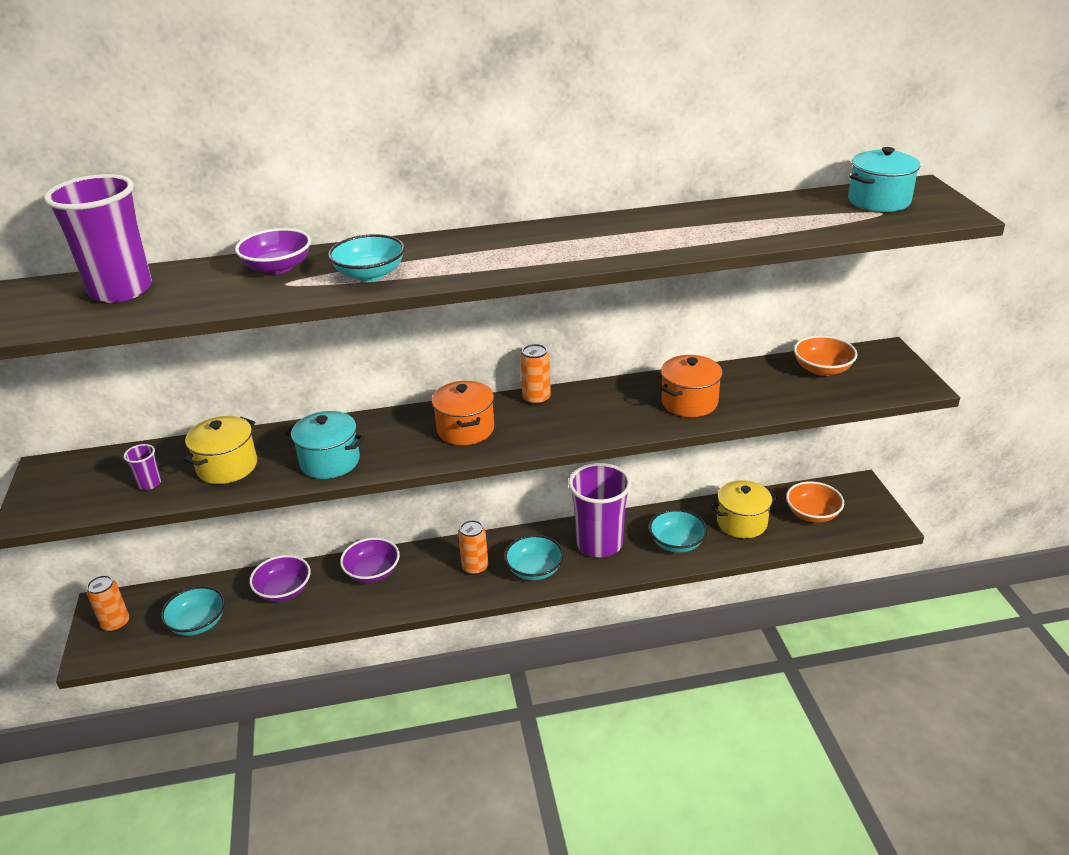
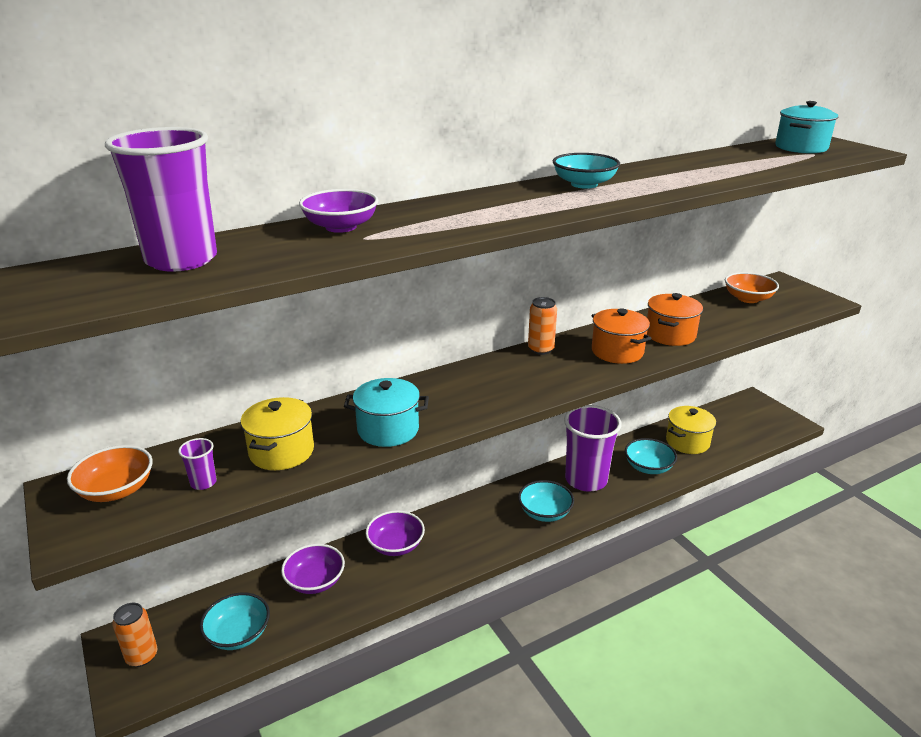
camera: 20 degrees left, 5 degrees down
turquoise bowl [328,234,405,281] -> turquoise bowl moved to [553,153,620,189]
orange pot [431,381,494,445] -> orange pot moved to [591,308,652,364]
orange can [458,520,488,575] -> none
orange bowl [786,481,844,523] -> orange bowl moved to [67,445,153,502]

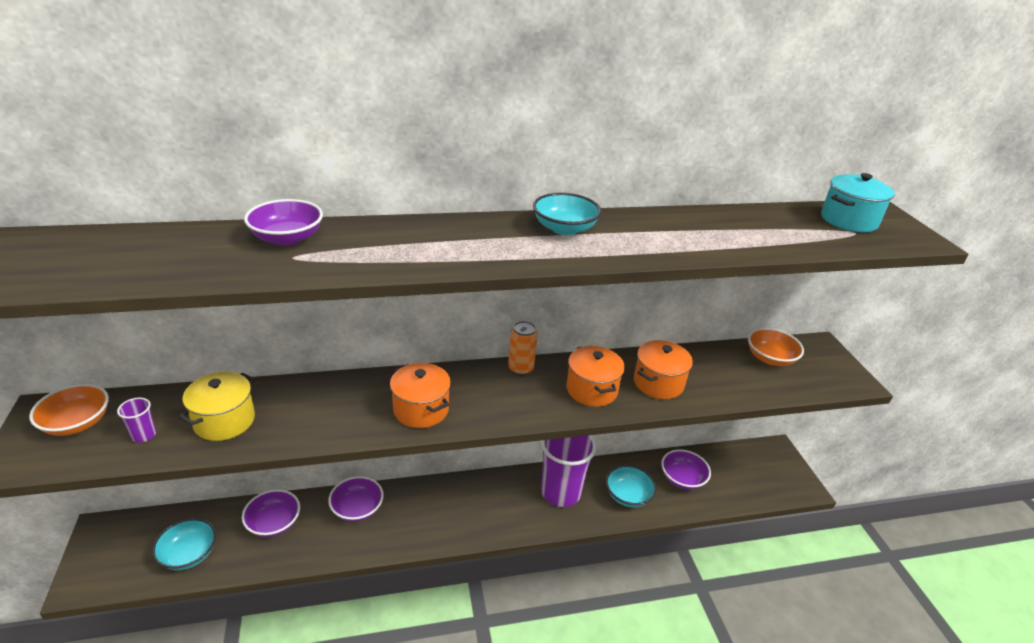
camera: 15 degrees right, 5 degrees up
purple cup [105,127,217,272] -> none
orange can [112,603,158,667] -> none
turquoise pot [344,378,429,447] -> none
turquoise bowl [518,480,574,522] -> none
yellow pot [666,406,716,454] -> purple bowl [661,449,711,490]
none -> orange pot [390,363,451,428]

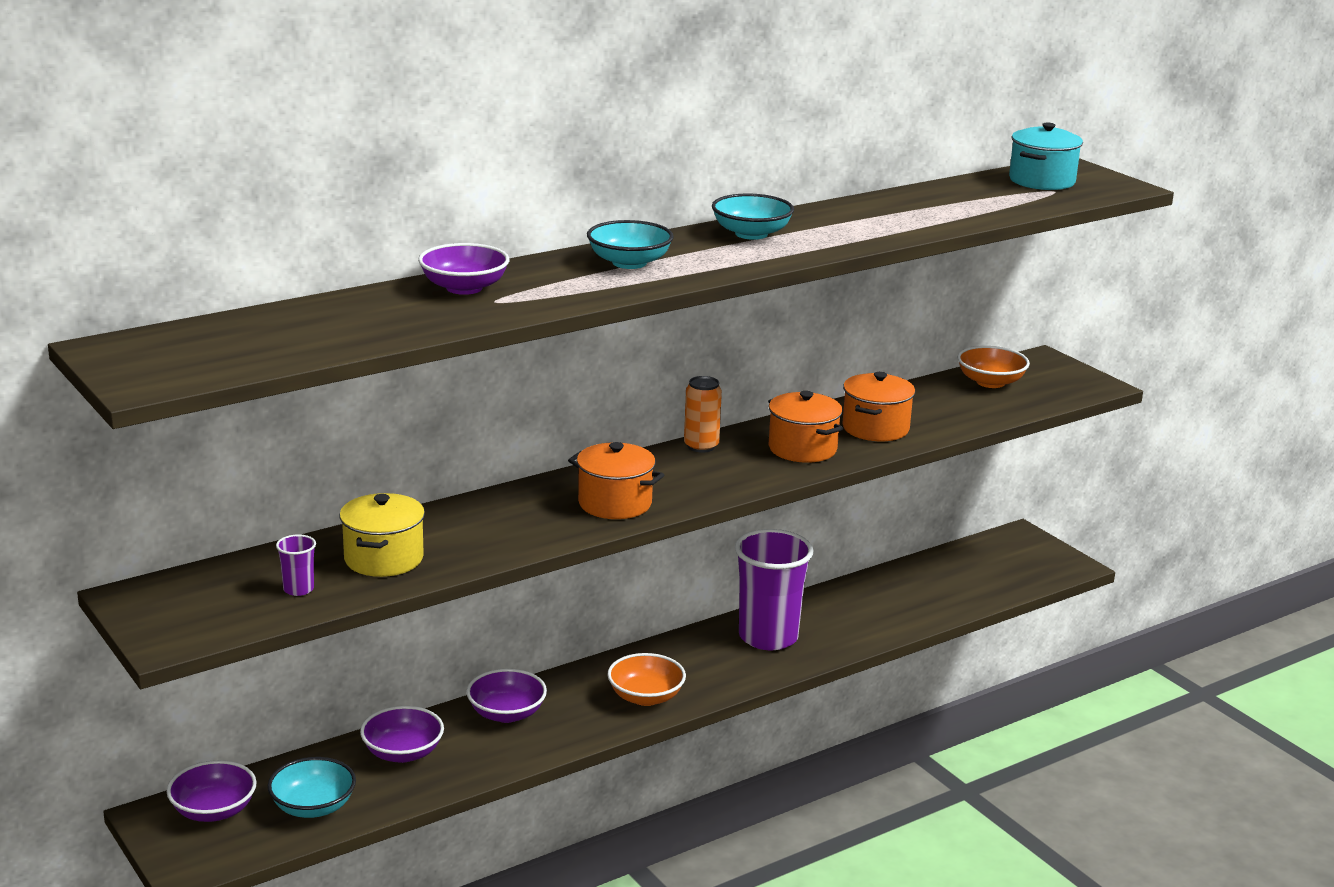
camera: 20 degrees left, 10 degrees down
orange bowl [29,384,109,436] -> orange bowl moved to [607,653,686,706]
turquoise bowl [606,465,657,507] -> turquoise bowl moved to [587,220,674,269]
purple bowl [661,449,711,490] -> purple bowl moved to [167,760,257,822]

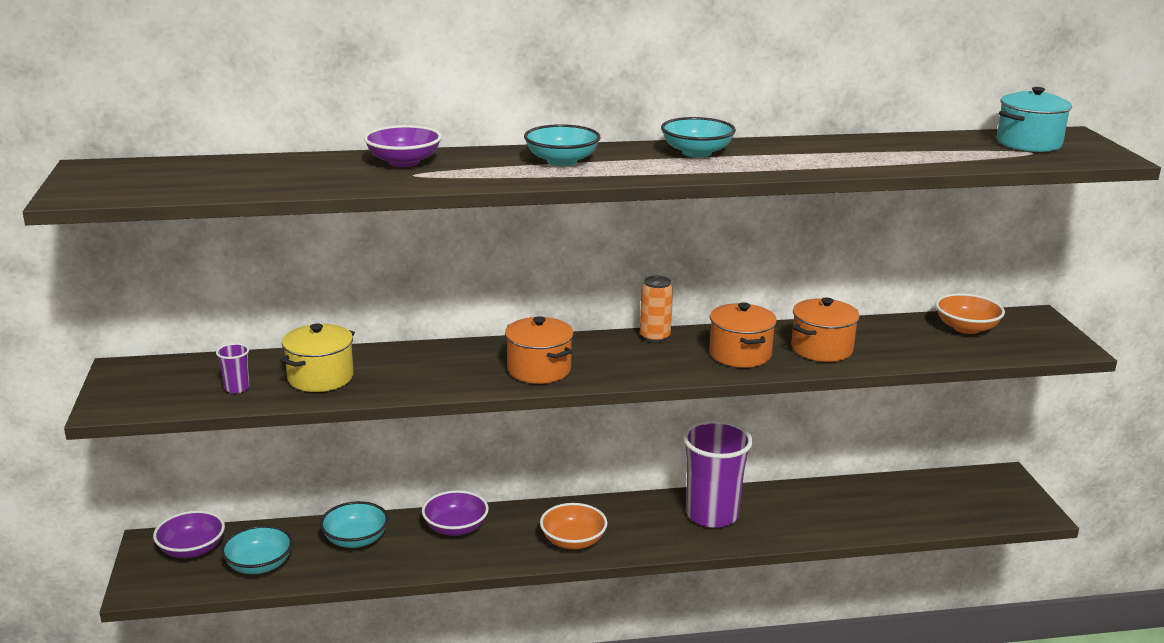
camera: 25 degrees right, 0 degrees up
purple bowl [360,706,444,763] -> turquoise bowl [320,501,389,548]

